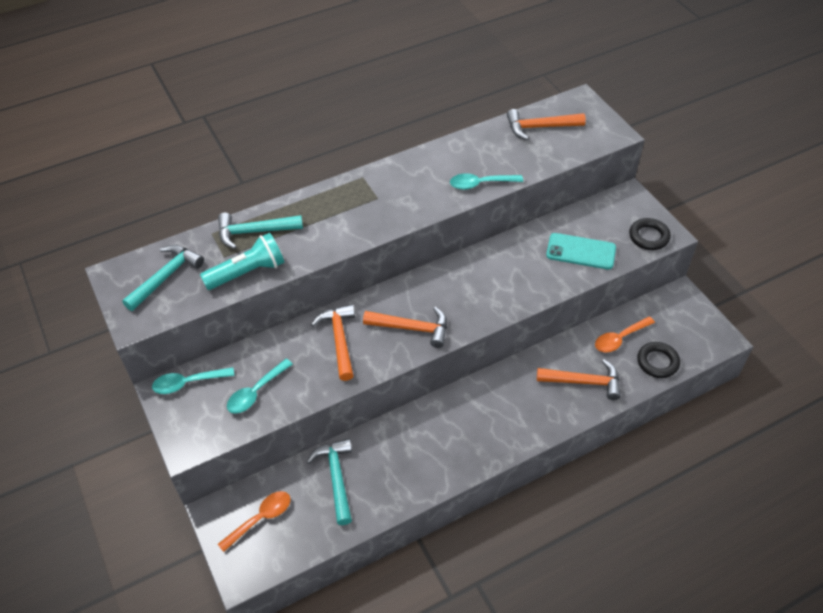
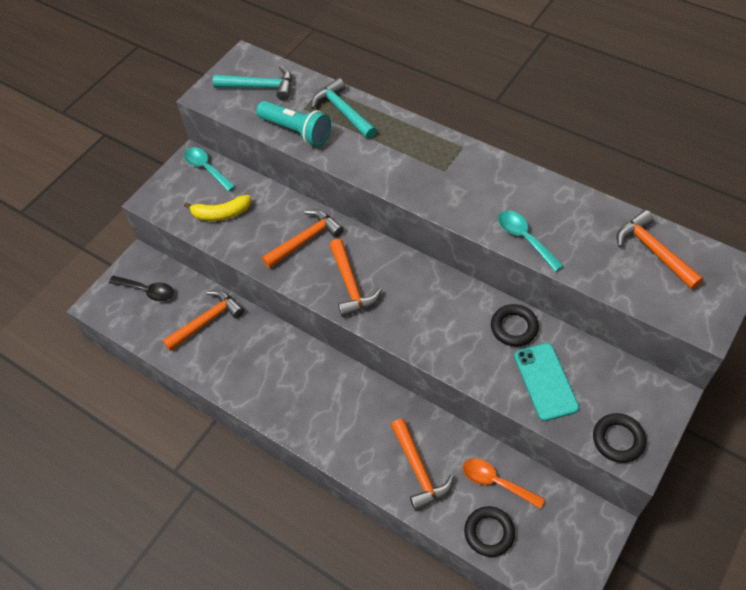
camera: 65 degrees right, 5 degrees up
orange spoon [218,491,291,552] -> black spoon [109,276,174,301]
turquoise spoon [227,359,293,414] -> yellow banana [184,195,251,221]
turquoise hammer [307,439,352,525] -> orange hammer [163,290,244,351]
none -> black ring [491,304,539,347]

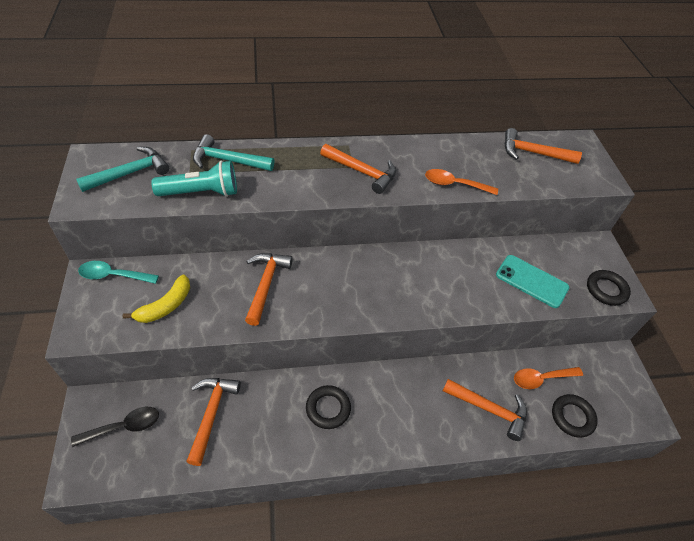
camera: 50 degrees left, 5 degrees down
orange hammer [330,239,382,317] -> orange hammer moved to [320,144,396,194]
black ring [491,304,539,347] -> black ring moved to [306,385,351,429]
turquoise spoon [498,210,564,272] -> orange spoon [425,169,498,195]

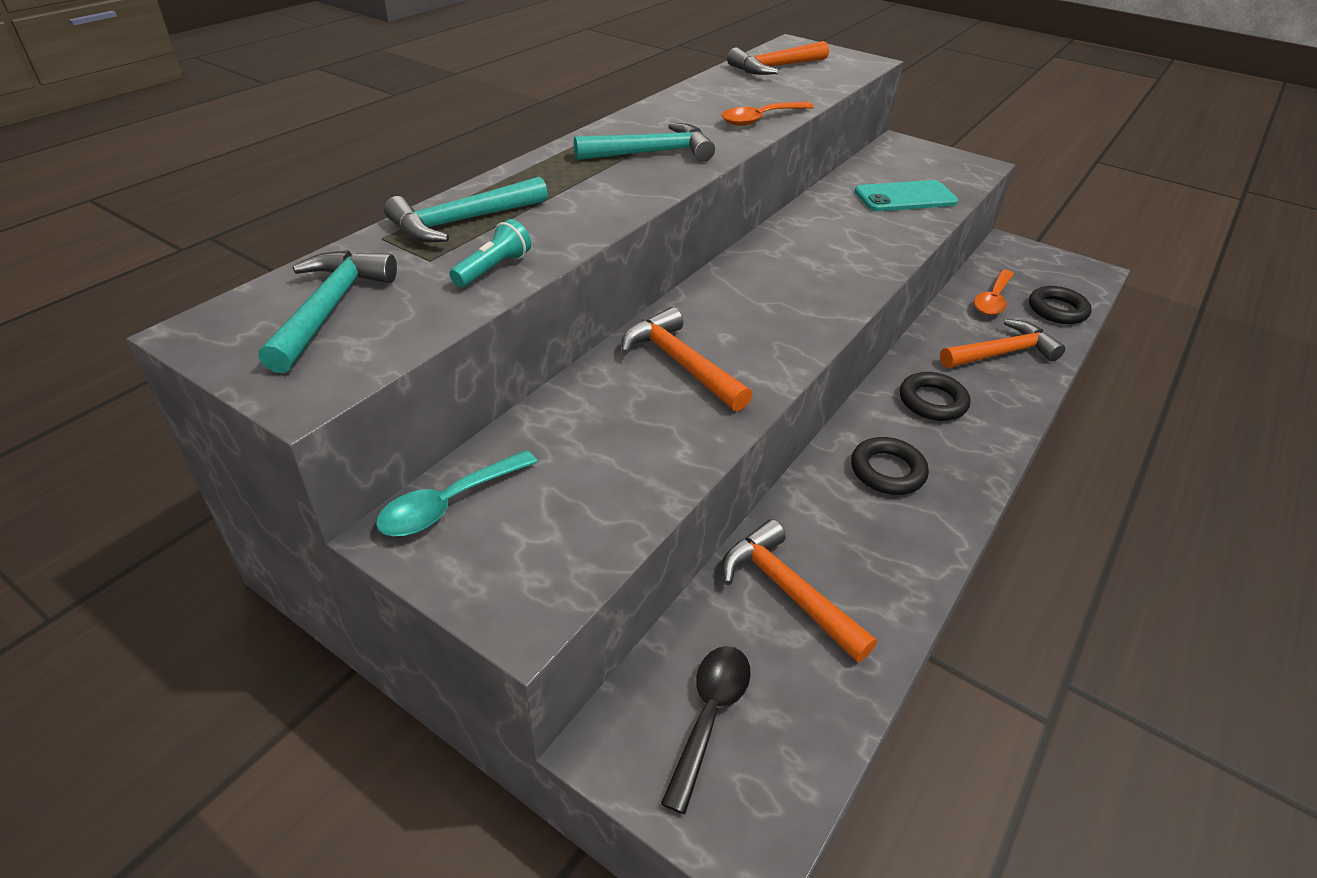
camera: 45 degrees left, 10 degrees down
yellow banana [123,275,190,323] -> none
turquoise flashlight [151,161,237,197] -> turquoise flashlight [449,219,531,287], size x0.56
orange hammer [320,144,396,194] -> turquoise hammer [574,123,715,162]
black ring [587,270,631,306] -> black ring moved to [900,372,970,421]

